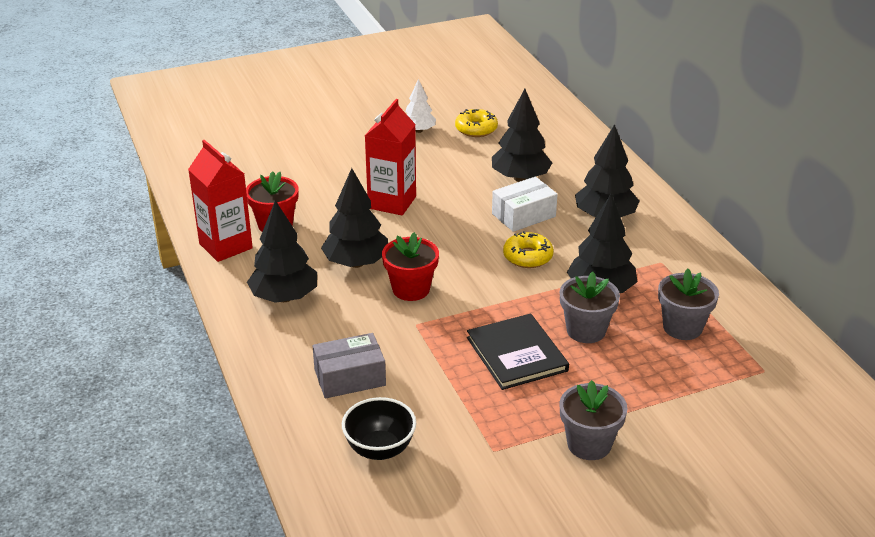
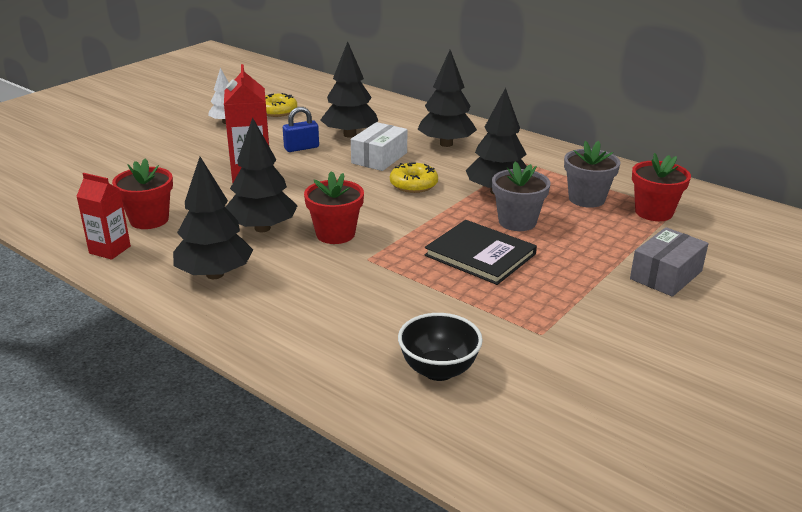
camera: 30 degrees left, 5 degrees down
red carton [188,140,253,262] -> red carton [76,173,131,260], size x0.64
grey box [313,333,386,398] -> grey box moved to [630,227,709,297]
grey flower pot [559,380,627,460] -> none
none -> blue padlock [283,107,319,152]
none -> red flower pot [632,153,691,221]

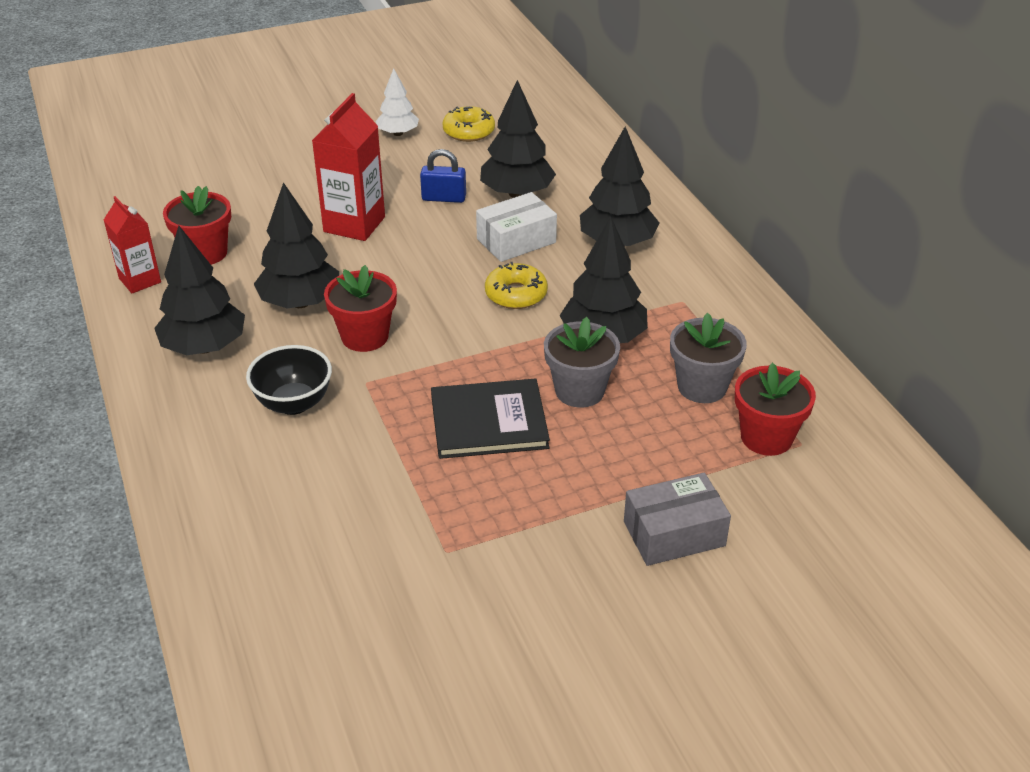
camera: 30 degrees right, 10 degrees up
black bowl [398,313,483,381] -> black bowl moved to [246,345,332,415]
black book [424,220,537,285] -> black book turned 75 degrees counterclockwise [431,379,550,459]

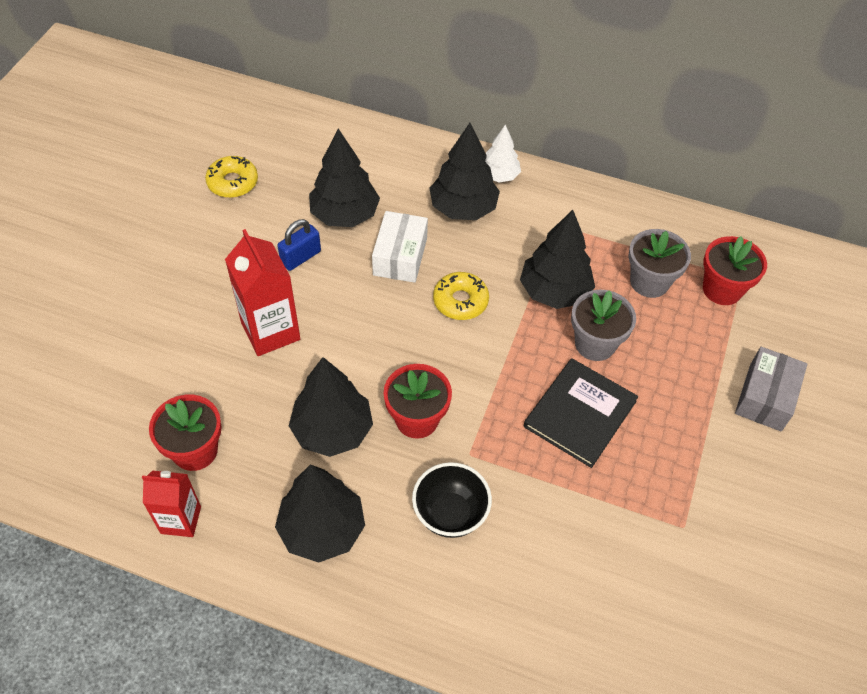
camera: 50 degrees left, 15 degrees up
white tree [376,68,419,136] -> white tree moved to [485,124,521,182]

